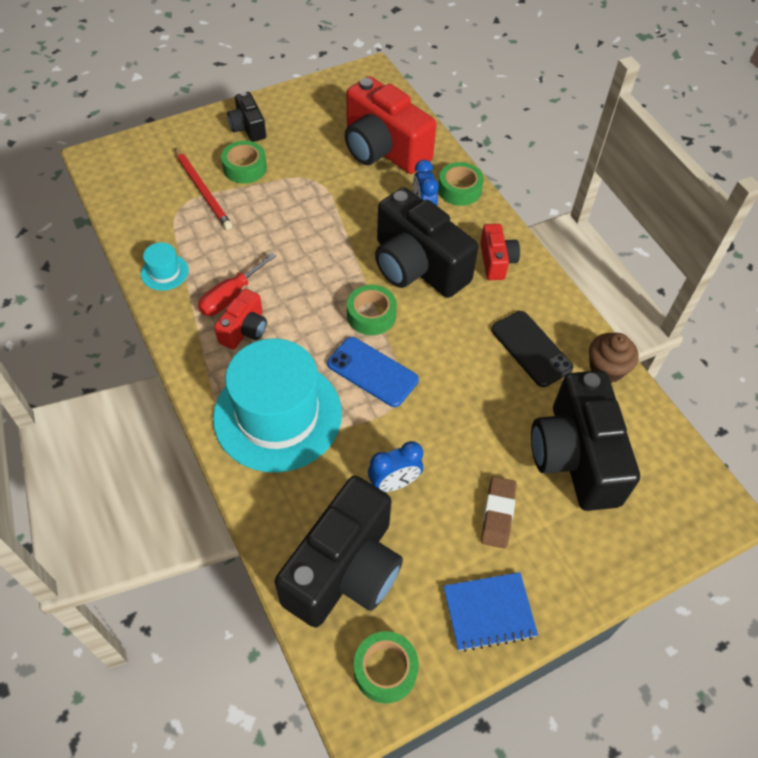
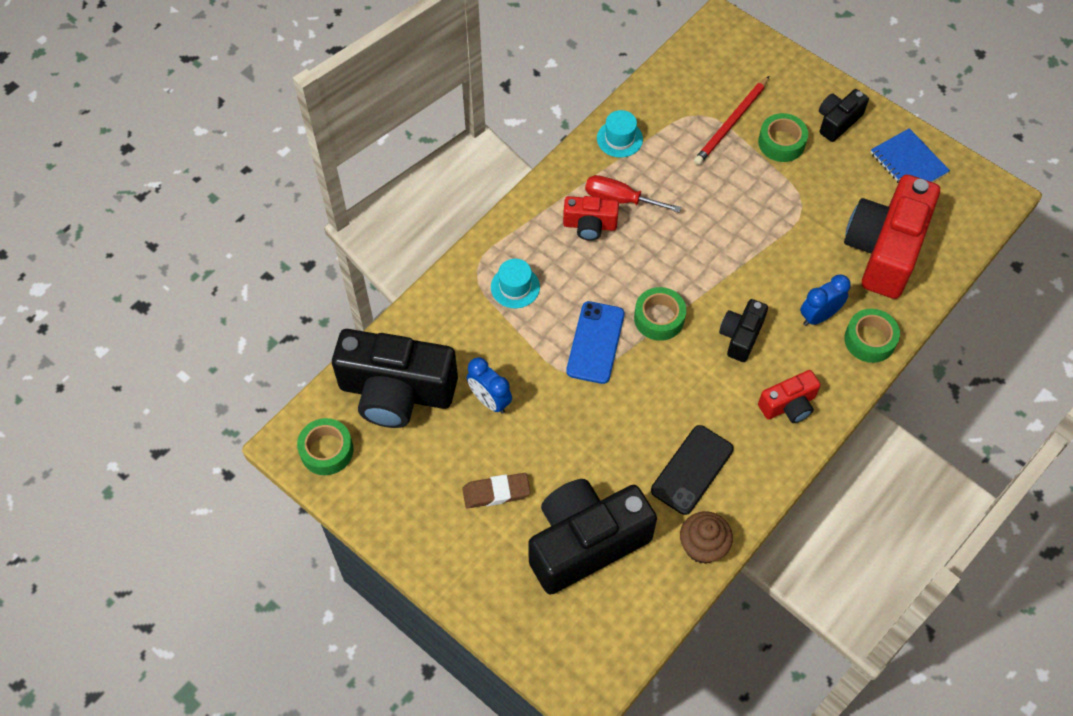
camera: 70 degrees right, 5 degrees up
turquoise hat [213,339,342,472] -> turquoise hat [491,259,540,308], size x0.41
black camera [375,187,479,298] -> black camera [719,299,768,362], size x0.50
blue notebook [444,572,538,652] -> blue notebook moved to [871,128,950,183]

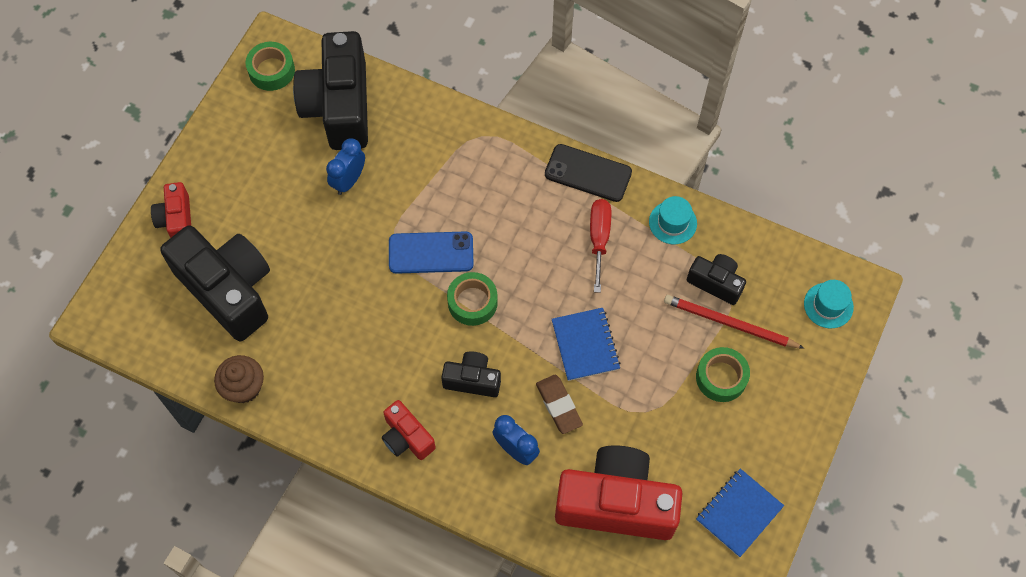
camera: 75 degrees right, 5 degrees up
brown eraser [462,473,530,508] -> brown eraser moved to [536,375,583,434]
turquoise hat [491,259,540,308] -> turquoise hat moved to [804,280,854,328]
red camera [563,196,619,241] -> red camera moved to [151,182,191,238]
black phone [651,425,734,515] -> black phone moved to [545,144,632,202]
black camera [819,89,869,142] -> black camera moved to [687,254,746,305]
green tape [844,309,900,363] -> none
none -> blue notebook [552,308,620,381]

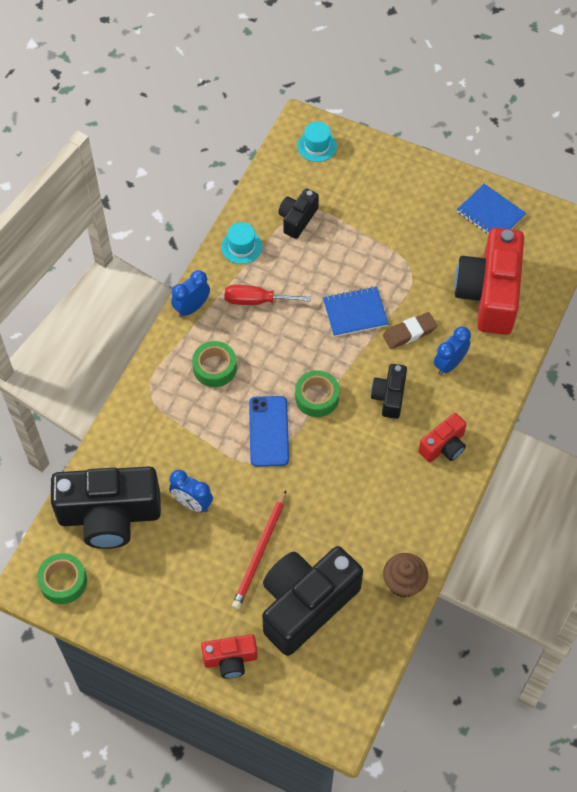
camera: 90 degrees left, 5 degrees down
black phone [545,144,632,202] -> blue clock [171,270,210,318]
red pencil [664,295,804,348] -> red pencil moved to [232,490,286,609]
green tape [696,347,750,402] -> green tape moved to [192,341,237,387]

